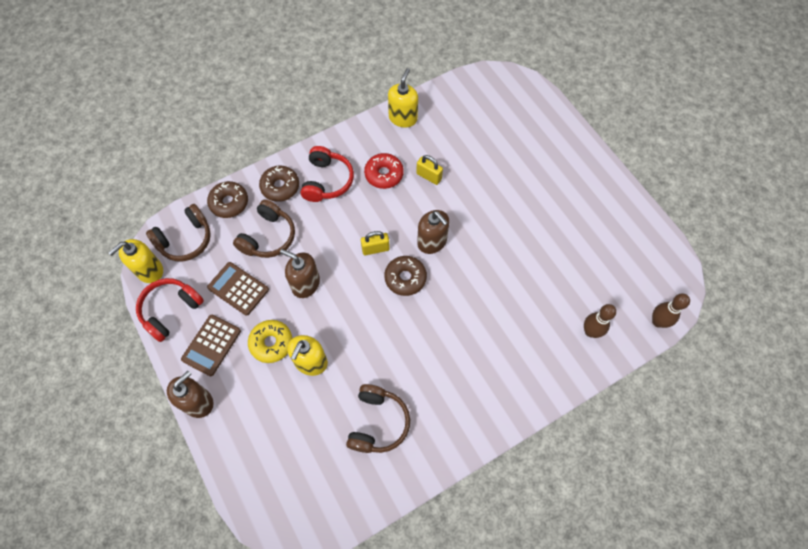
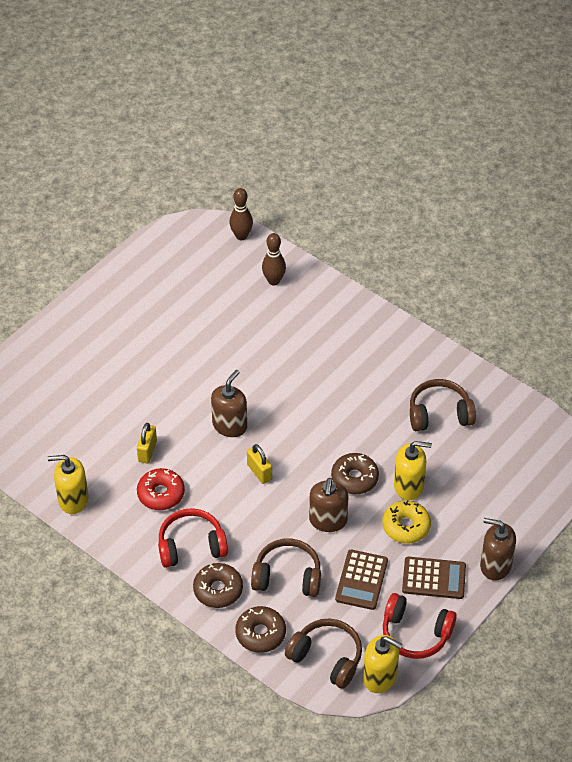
camera: 110 degrees left, 15 degrees down
brown donut [384,256,427,296] -> brown donut moved to [331,453,379,494]

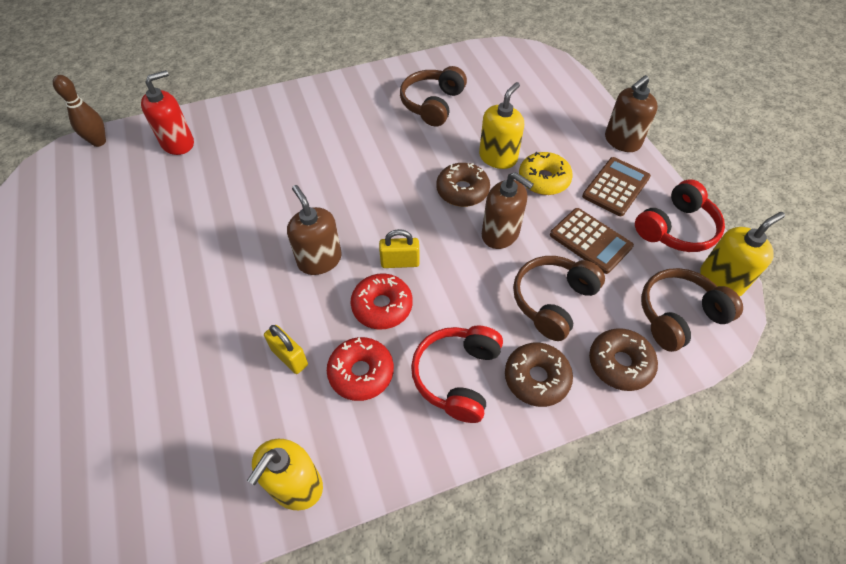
camera: 60 degrees left, 5 degrees up
brown bowling pin [262,233,286,285] -> red soap dispenser [141,70,194,155]
none -> red donut [351,274,413,329]

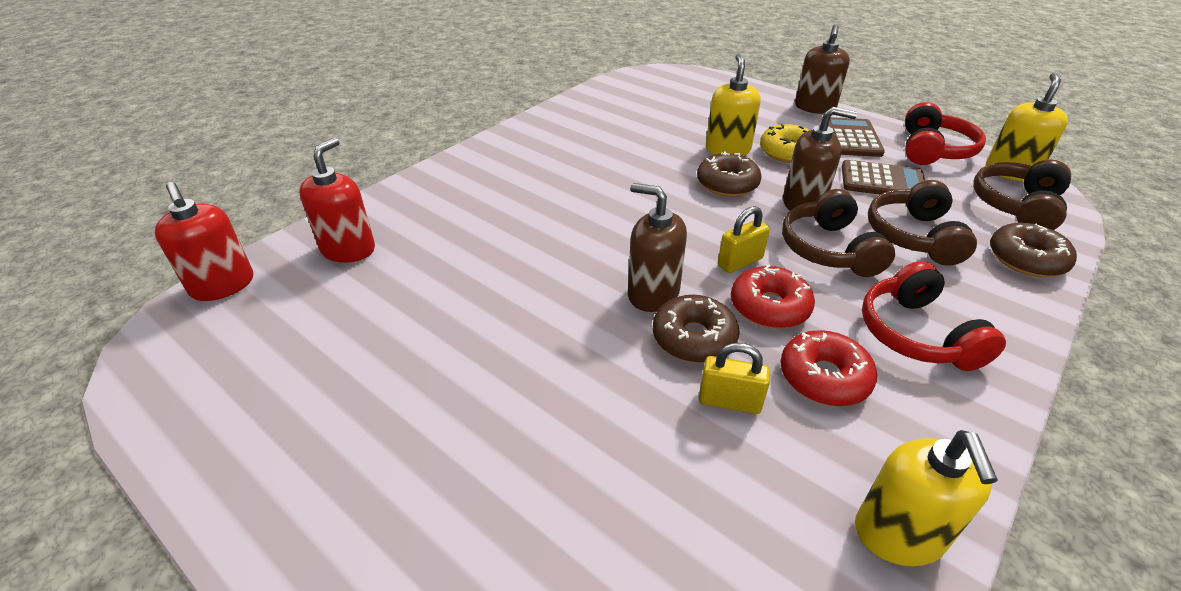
camera: 30 degrees left, 15 degrees down
brown bowling pin [53,75,106,147] -> red soap dispenser [155,182,253,301]
brown headphones [400,66,467,127] -> brown headphones moved to [782,189,895,277]
brown donut [505,343,573,407] -> brown donut moved to [653,295,740,363]

